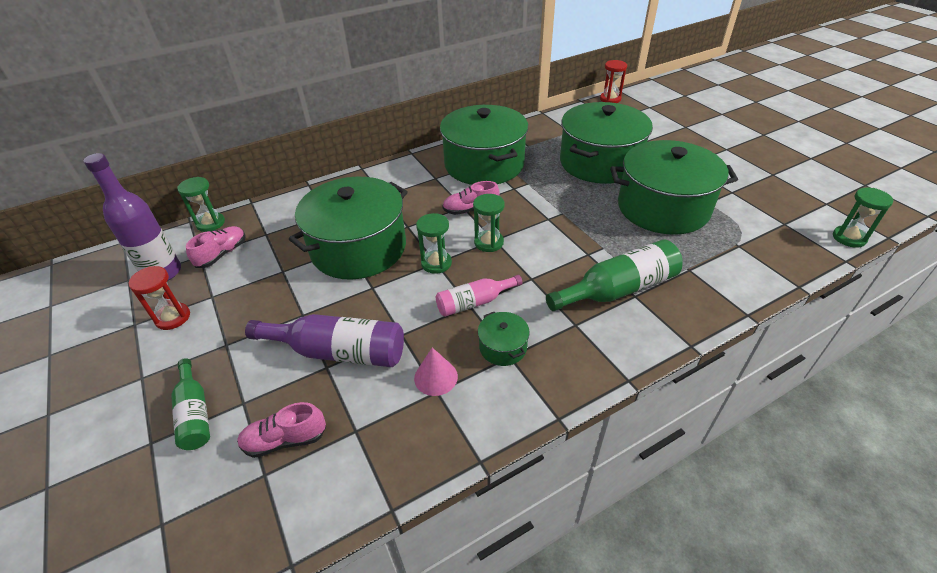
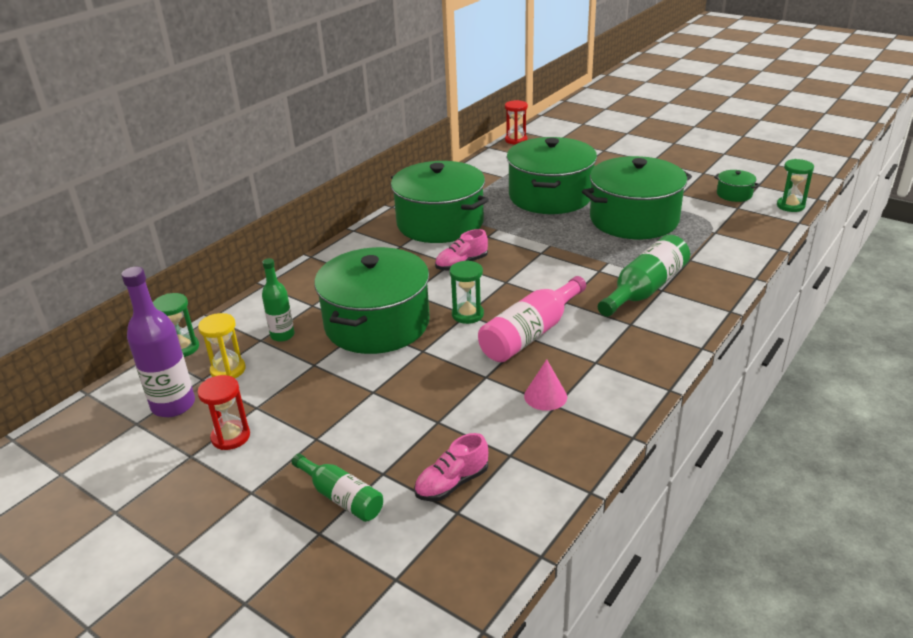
camera: 25 degrees left, 10 degrees down
pink shoe [186,226,246,268] -> yellow hourglass [198,313,246,378]
purple bottle [245,314,404,367] -> none
pink bottle [436,275,522,317] -> pink bottle [478,276,586,362], size x1.62
green hourglass [473,194,505,252] -> none
green pot [478,312,530,366] -> green pot moved to [714,170,760,202]
none -> green bottle [262,258,295,342]

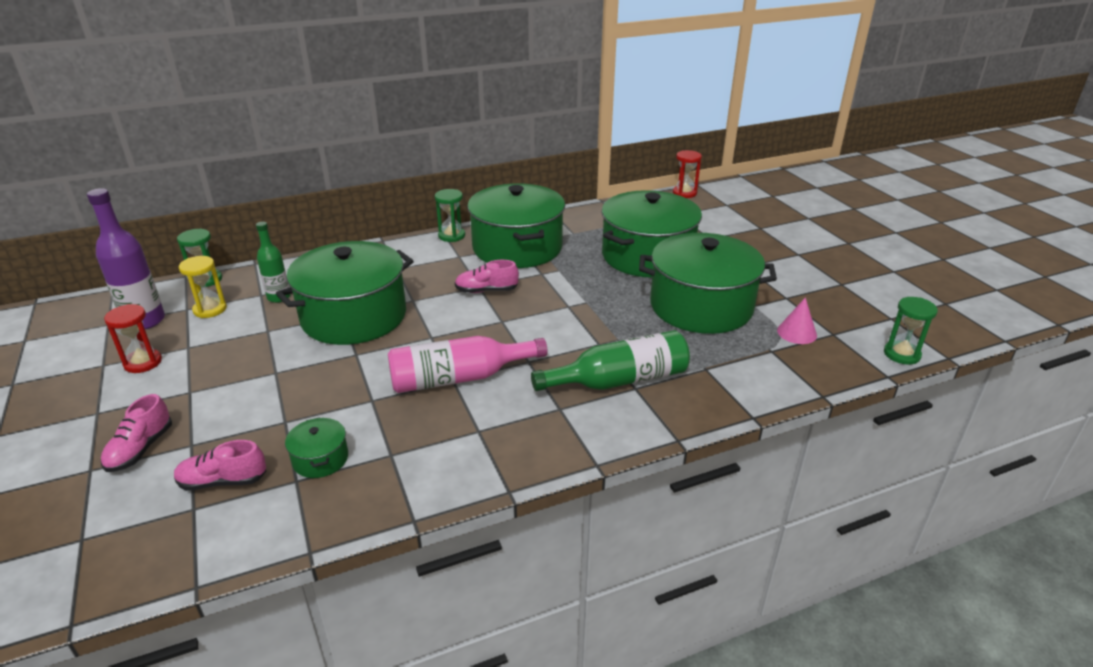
camera: 30 degrees right, 0 degrees up
green bottle [292,454,383,522] -> pink shoe [101,394,172,472]
green hourglass [450,260,484,324] -> green hourglass moved to [435,189,465,242]
pink cone [524,359,567,411] -> pink cone moved to [777,297,817,344]
green pot [714,170,760,202] -> green pot moved to [285,417,348,478]

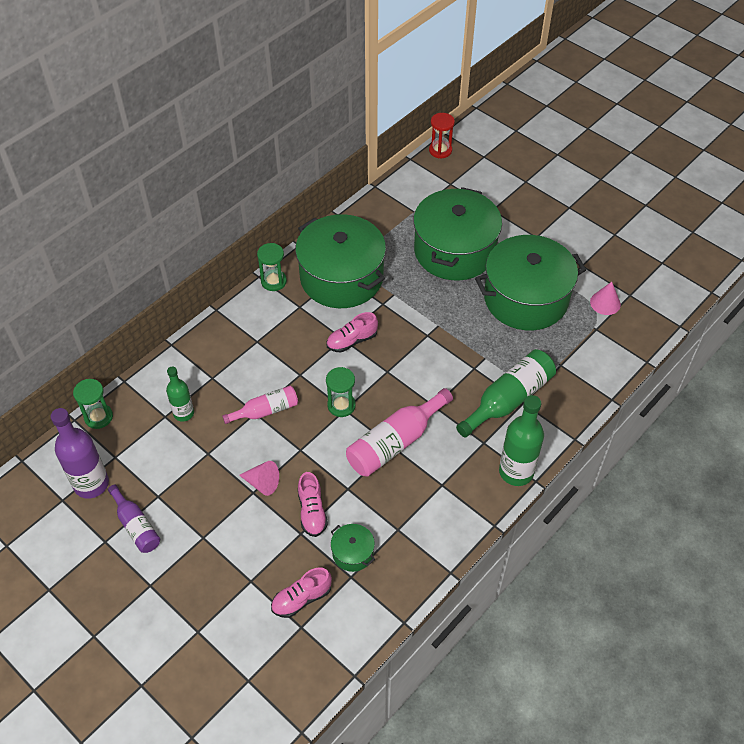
camera: 25 degrees left, 20 degrees up
pink shoe [101,394,172,472] -> pink shoe moved to [298,472,328,537]
red hourglass [104,304,162,373] -> purple bottle [108,485,160,553]
yellow hourglass [179,256,227,318] -> none
green pot [276,241,413,345] -> pink bottle [222,386,298,424]
green hourglass [884,297,938,365] -> green hourglass moved to [326,367,356,417]
none -> pink cone [239,461,279,496]
none -> green bottle [499,395,544,486]

